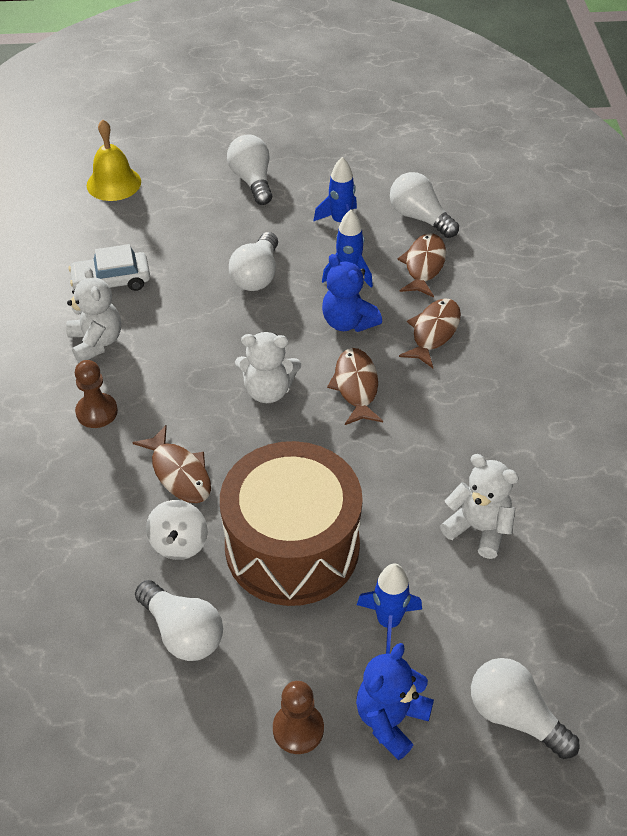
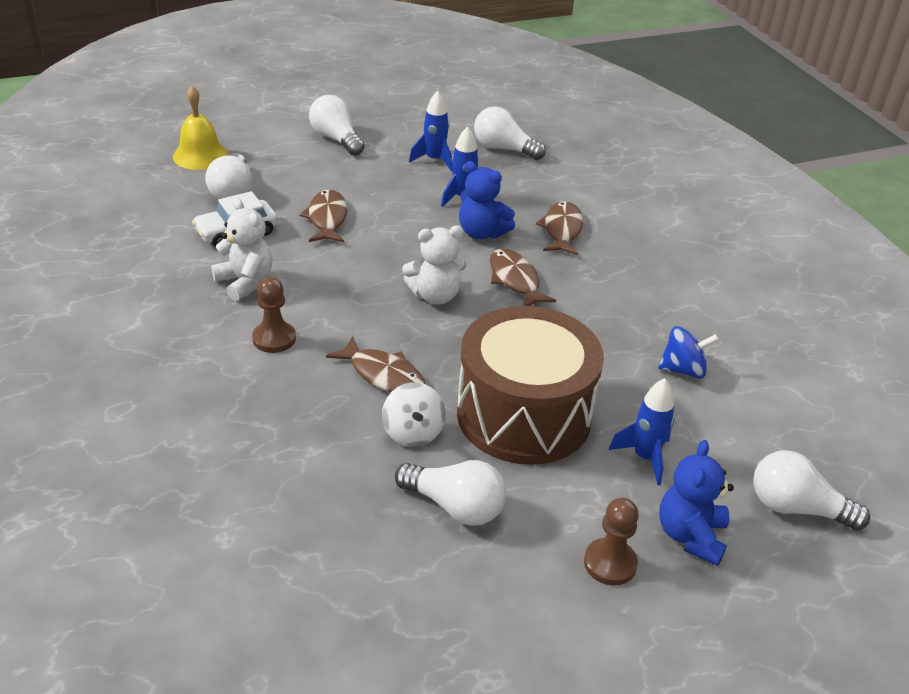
camera: 20 degrees left, 10 degrees down
white light bulb [229,232,278,291] -> white light bulb moved to [205,153,252,199]
brown fish [397,233,446,298] -> brown fish moved to [300,190,347,242]
white teddy bear [440,454,519,559] -> blue spinning top [658,326,719,379]

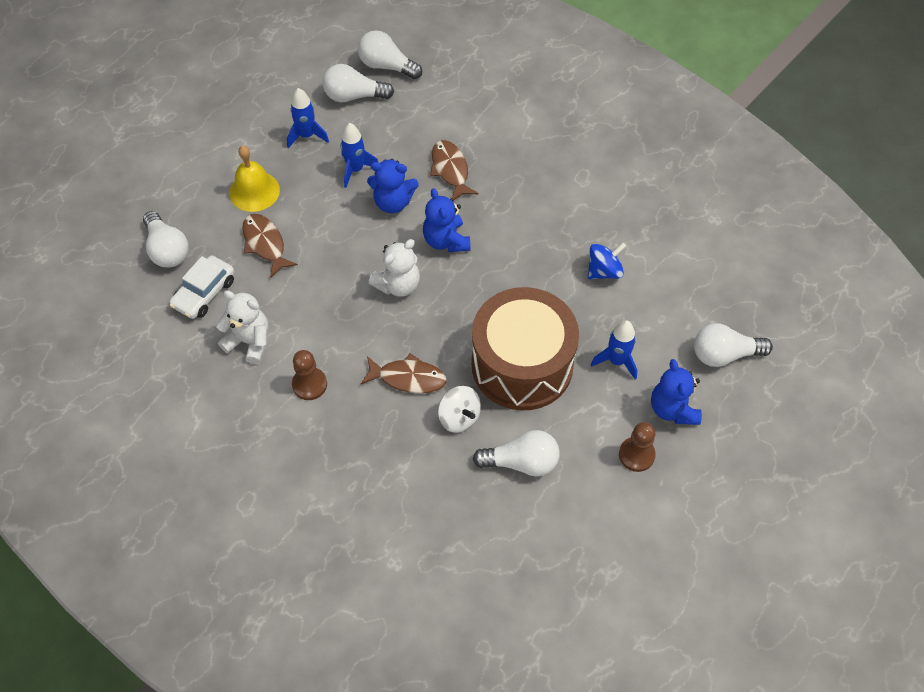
camera: 25 degrees left, 20 degrees up
yellow bell [173,86,228,170] -> yellow bell moved to [229,146,280,212]
white light bulb [309,95,364,156] -> white light bulb moved to [358,30,422,79]
brown fish [490,249,556,306] -> blue teddy bear [423,188,471,252]

